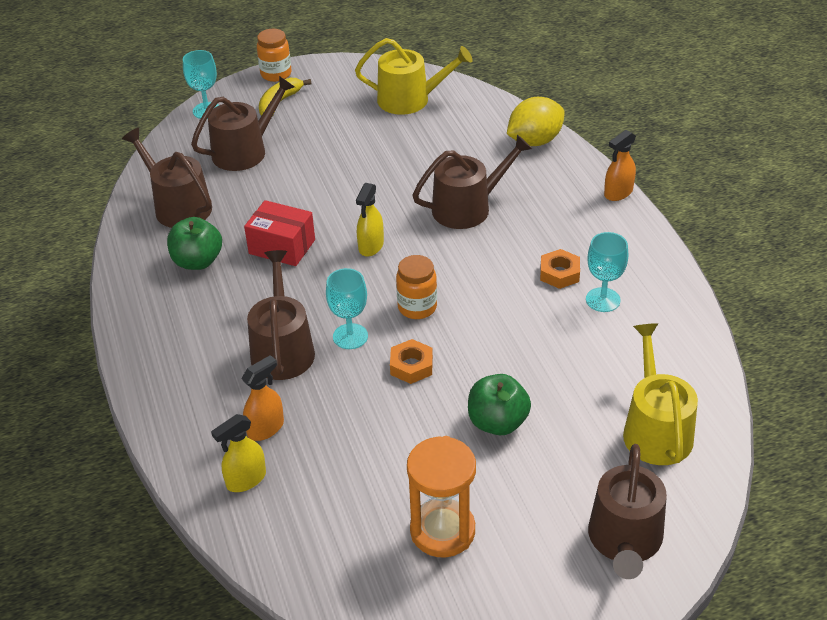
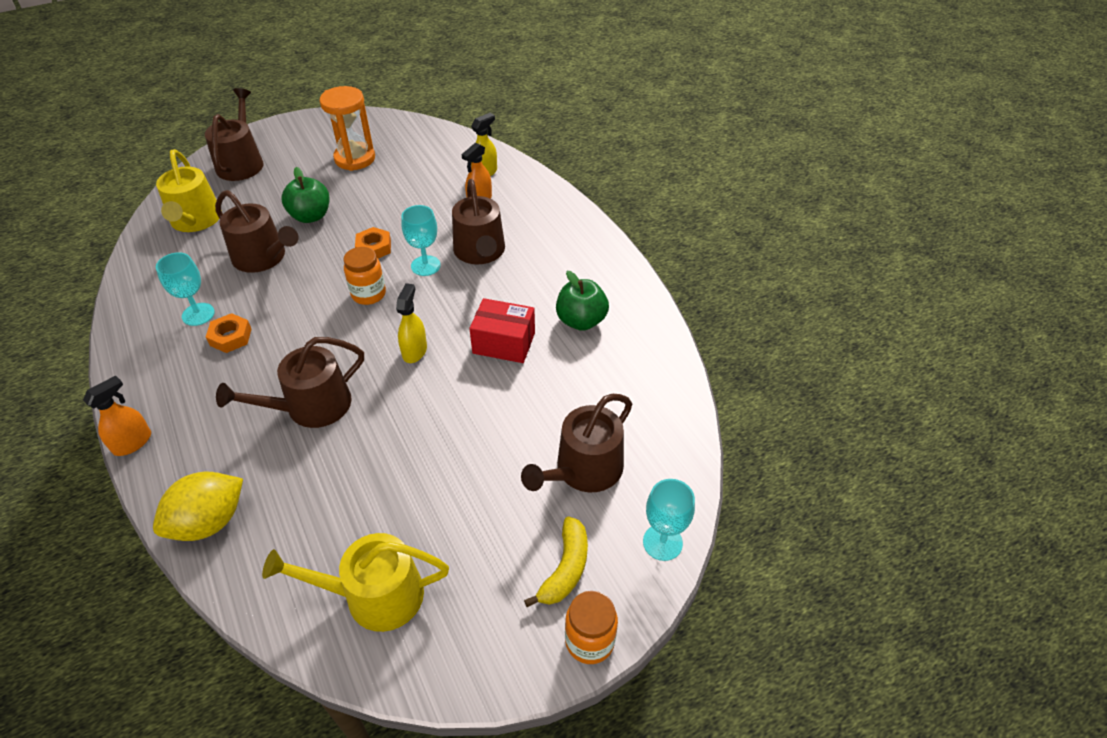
camera: 170 degrees right, 5 degrees up
brown watering can [122,128,212,228] -> brown watering can moved to [215,190,298,273]

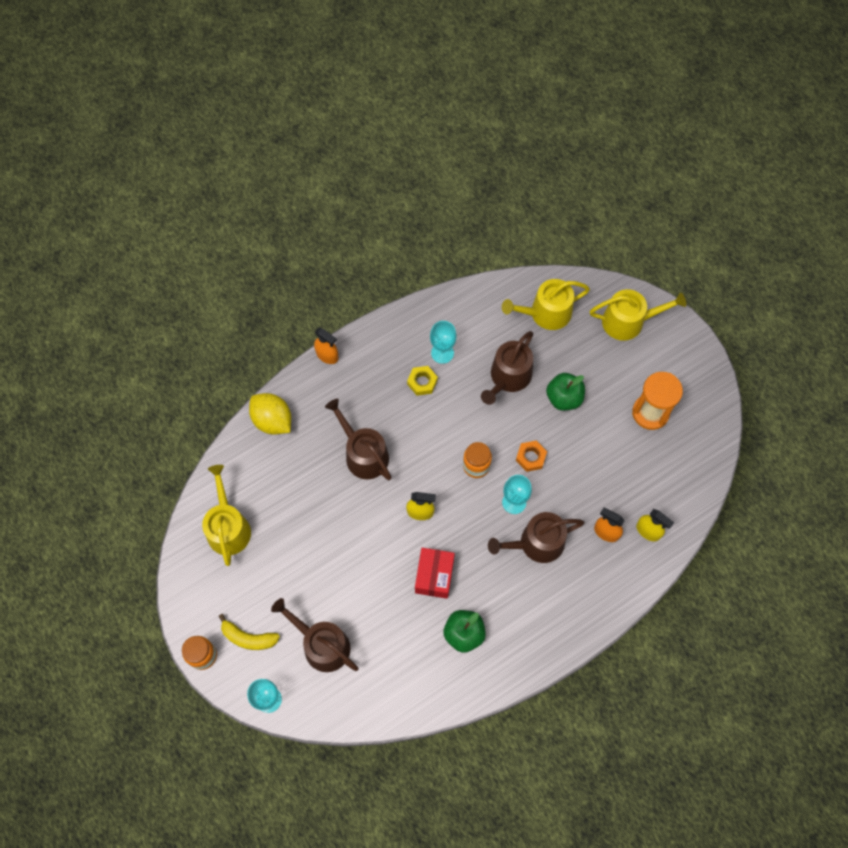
camera: 85 degrees right, 20 degrees up
brown watering can [205,88,264,181] -> yellow watering can [590,289,686,341]
orange nut [206,313,252,353] -> yellow nut [407,366,438,396]

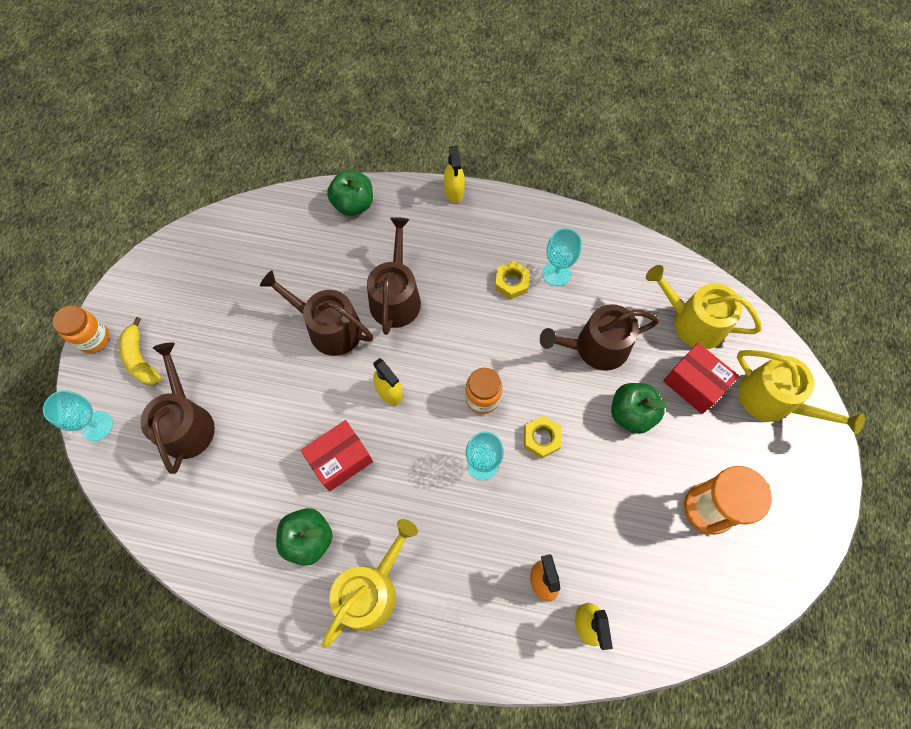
camera: 45 degrees right, 0 degrees up
yellow watering can [202,465,251,566] -> yellow watering can moved to [322,519,418,649]
yellow lemon [249,393,291,435] -> green apple [327,170,373,216]
orange spray bottle [314,327,339,364] -> yellow spray bottle [444,146,465,203]
brown watering can [488,512,585,563] -> brown watering can moved to [260,270,373,356]
orange nut [516,441,547,472] -> yellow nut [524,416,562,459]
none -> red box [663,343,739,414]

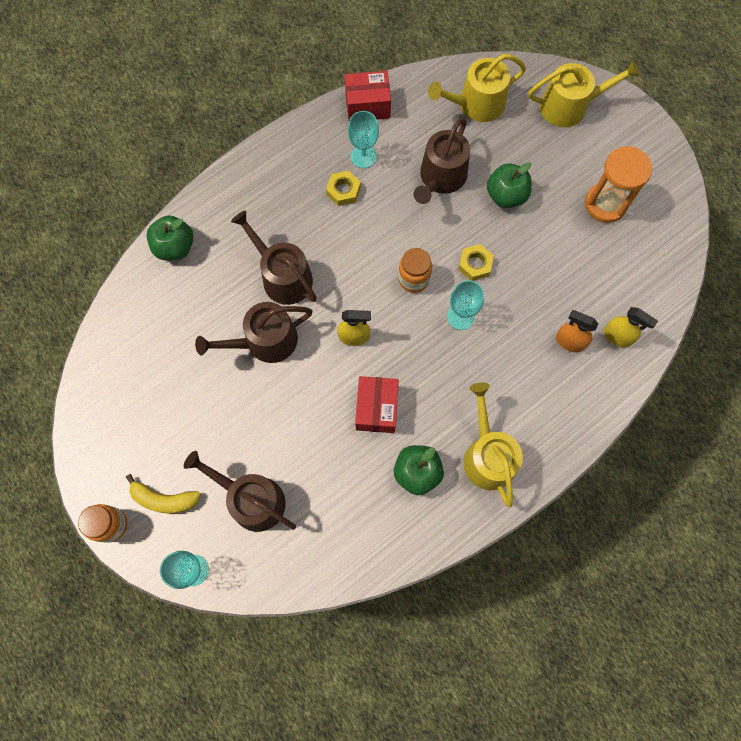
camera: 50 degrees left, 5 degrees up
yellow spray bottle [444,146,465,203] -> none
red box [663,343,739,414] -> red box moved to [345,71,391,121]

